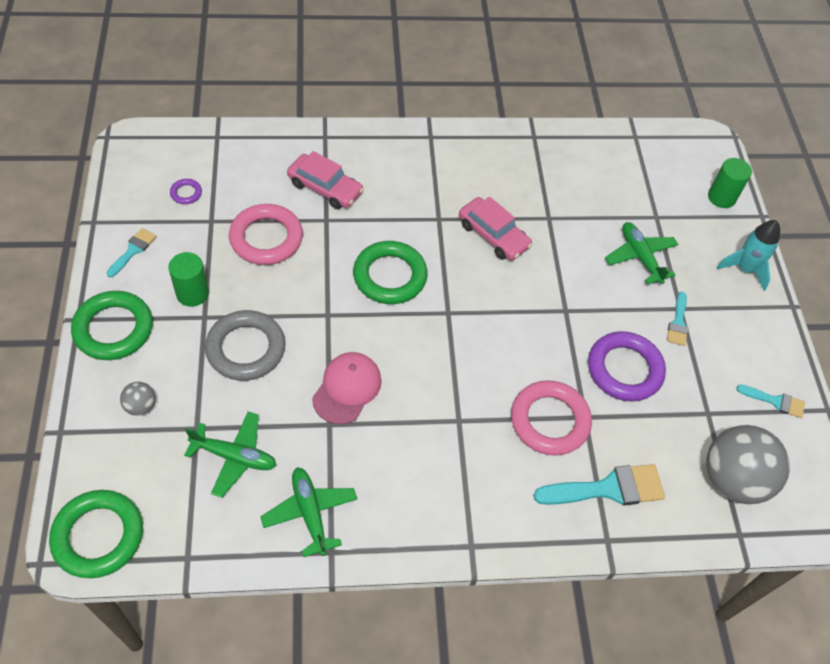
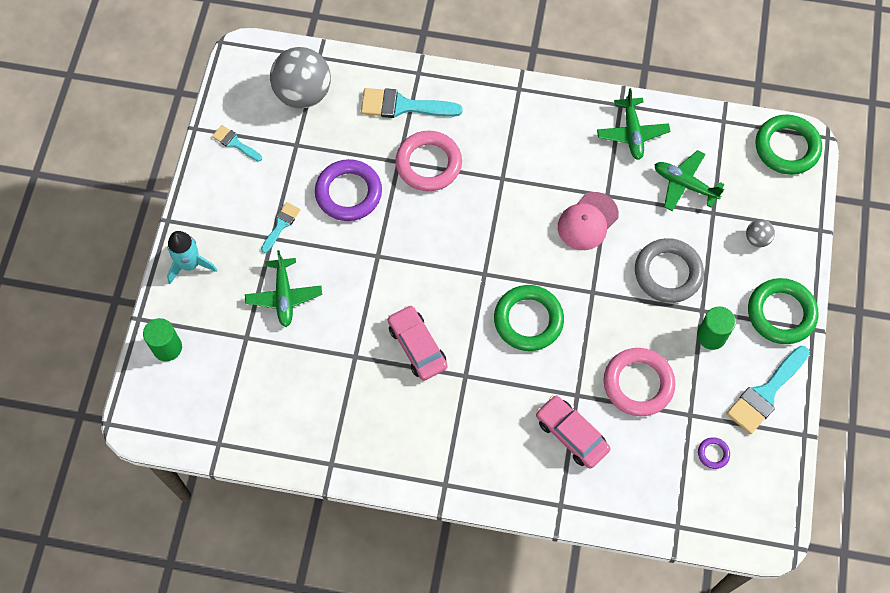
camera: 160 degrees left, 10 degrees up
turquoise brush [106,228,157,277] -> turquoise brush [726,346,809,434], size x1.80

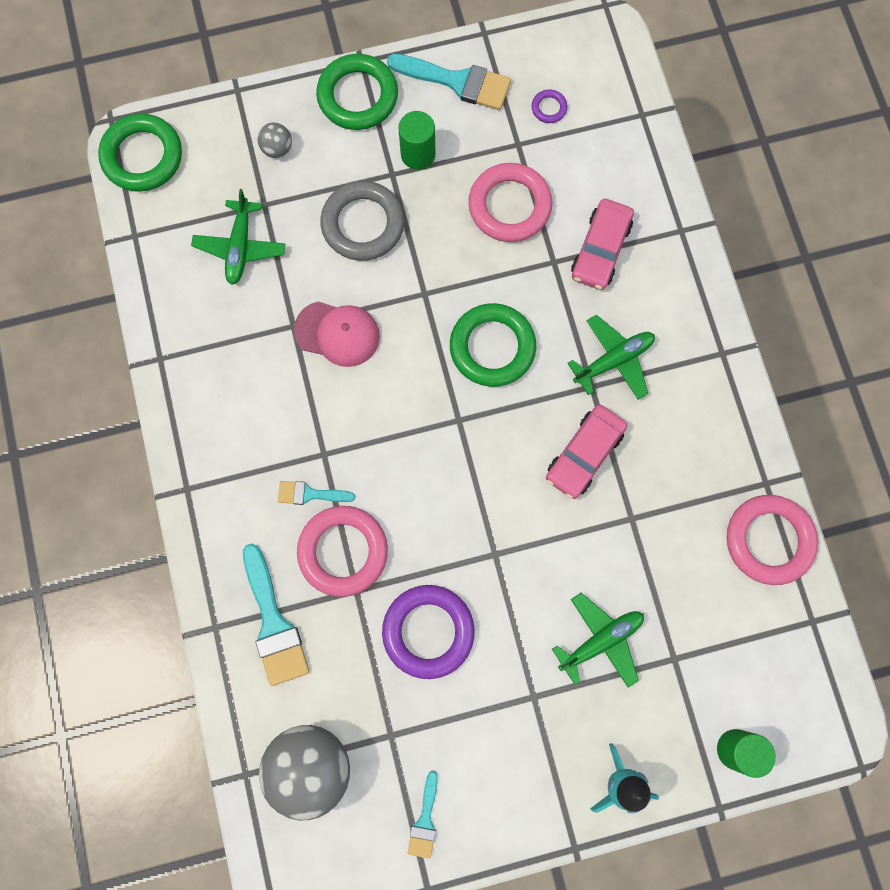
camera: 115 degrees left, 10 degrees up
turquoise brush [261,202,300,253] -> turquoise brush moved to [278,481,355,505]
green plane [597,88,670,160] -> green plane moved to [568,314,655,400]
none -> pink ring [727,495,818,585]

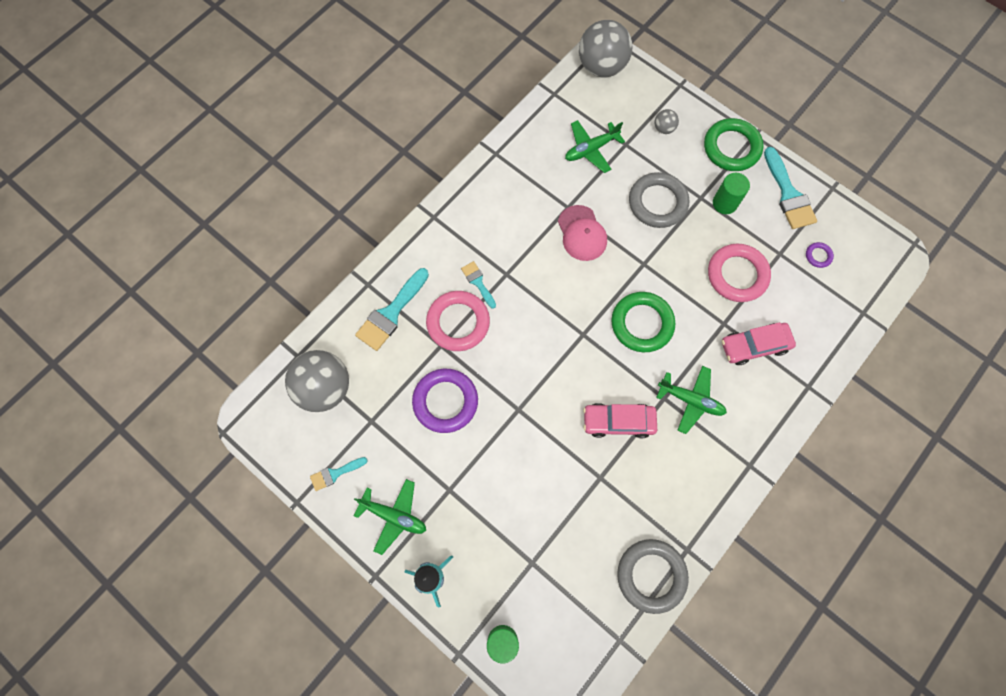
camera: 55 degrees right, 5 degrees down
green ring [98,114,182,192] -> grey ball [579,20,632,77]
green plane [552,593,644,688] -> green plane moved to [354,479,426,555]
pink ring [727,495,818,585] -> grey ring [617,539,689,614]

